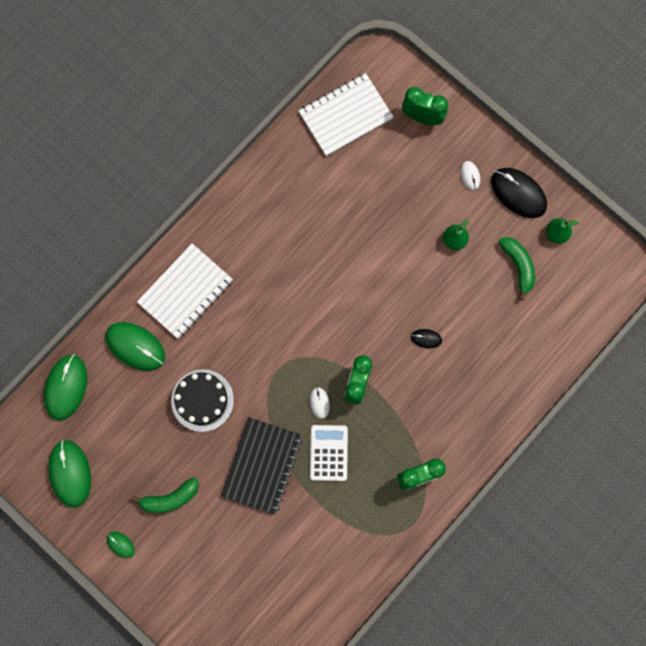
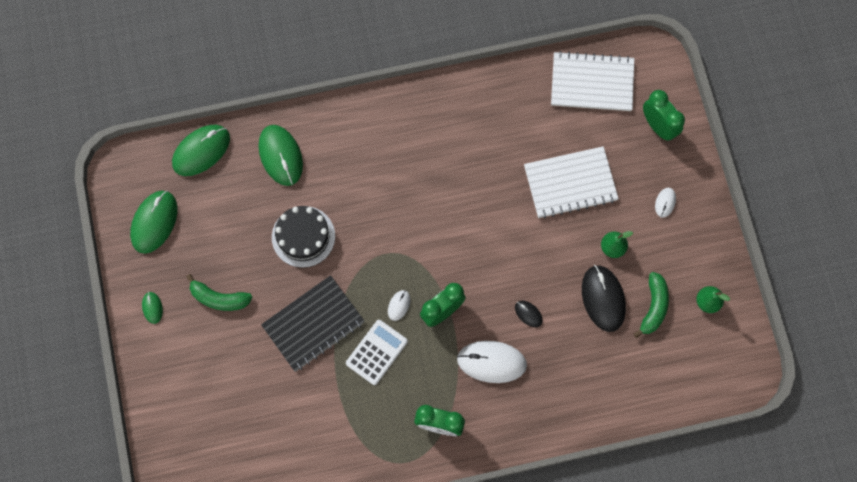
camera: 35 degrees right, 5 degrees down
white notebook [137,243,233,339] -> white notebook moved to [524,146,619,219]
black mouse [491,168,547,218] -> black mouse moved to [582,265,626,332]
none -> white mouse [457,341,527,383]

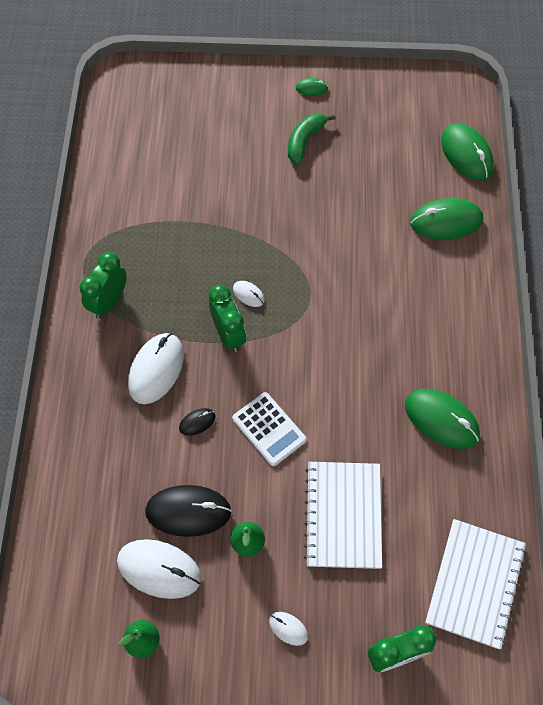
camera: 105 degrees right, 10 degrees down
green mouse [130,191,177,254] -> green mouse moved to [405,389,480,449]
black notebook [261,275,365,372] -> none
black cake [272,206,335,268] -> none
white calculator [346,320,408,385] -> white calculator moved to [232,392,306,466]
green banana [634,272,669,338] -> white mouse [117,539,201,599]

